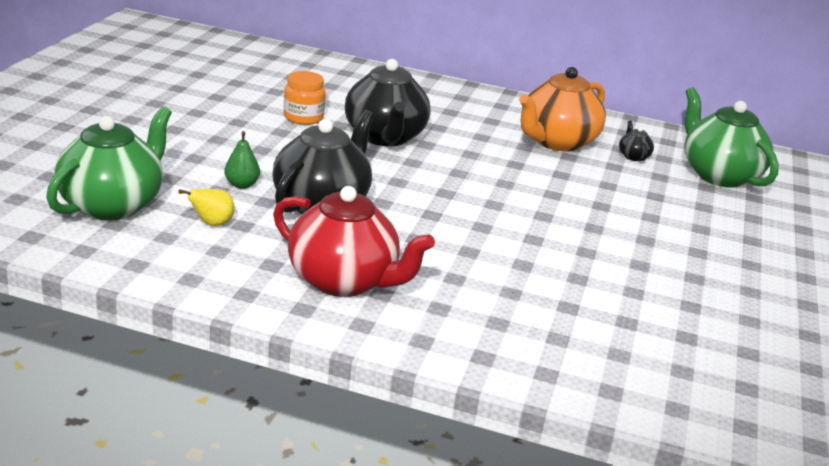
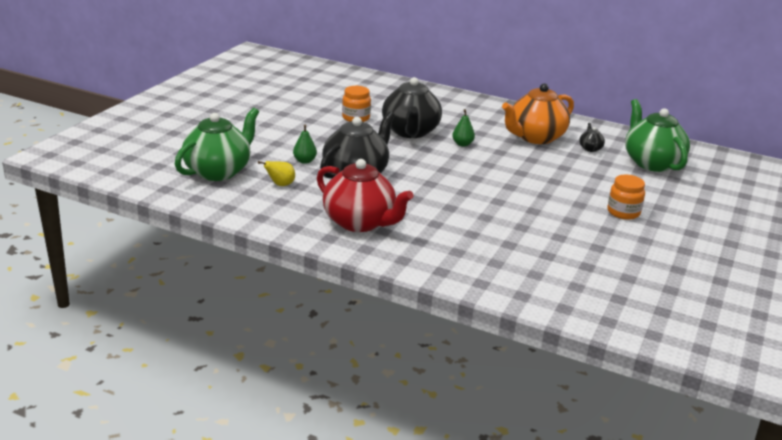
camera: 10 degrees right, 0 degrees up
none -> green pear [452,109,475,147]
none -> orange jar [607,174,645,220]

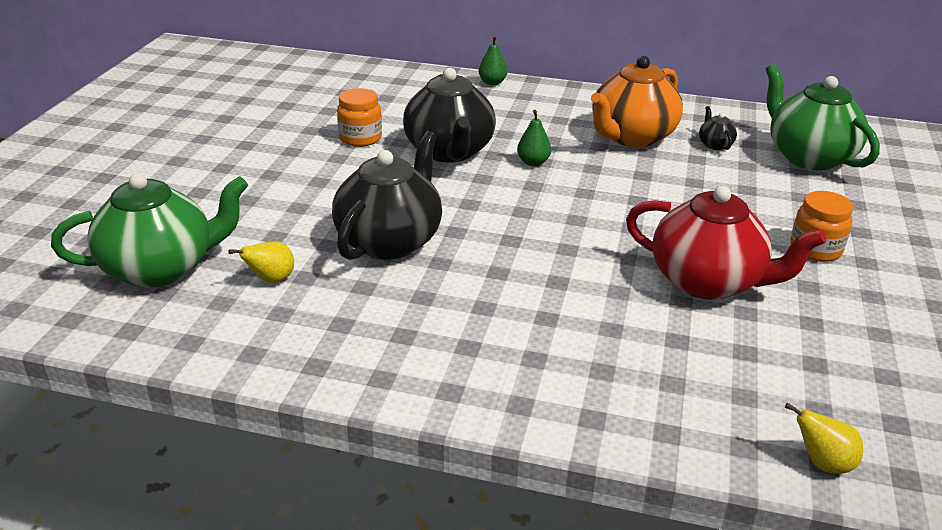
camera: 10 degrees left, 5 degrees up
green teapot [175,108,259,181] -> green teapot turned 45 degrees clockwise [51,173,248,288]
green pear [293,125,317,164] -> green pear moved to [479,36,507,85]
red teapot [317,159,413,232] -> red teapot moved to [626,186,826,300]
none -> yellow pear [785,403,863,474]

